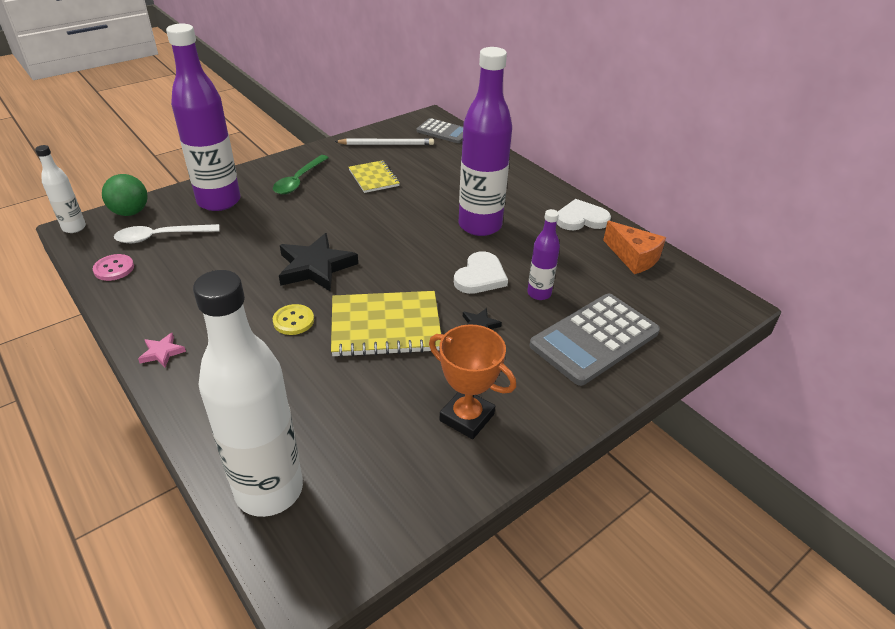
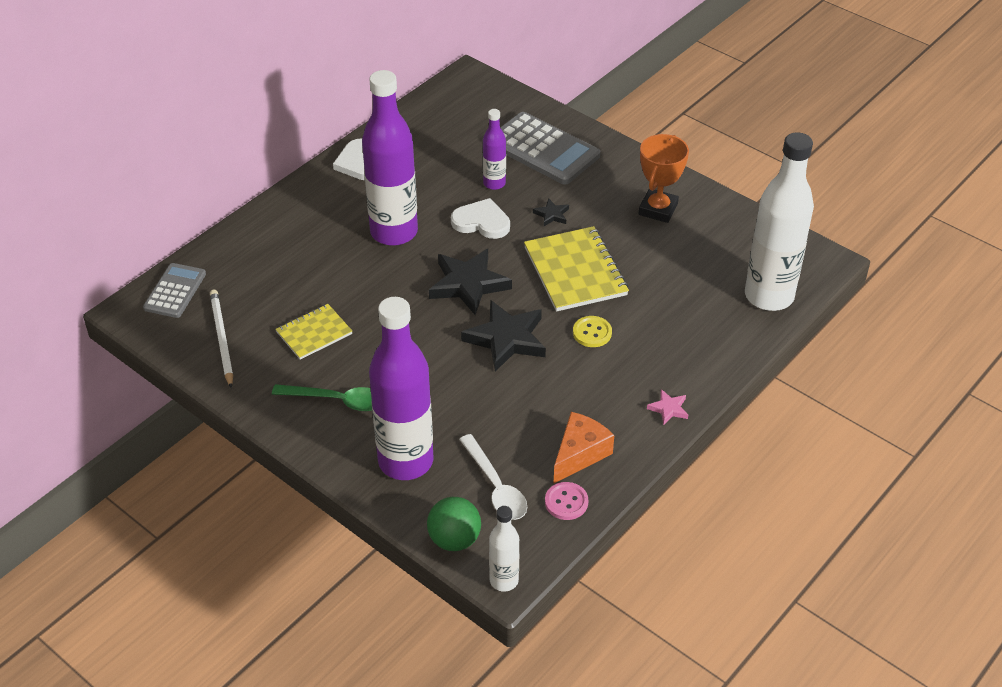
camera: 100 degrees left, 5 degrees up
orange cheese [603,221,666,274] -> orange cheese moved to [553,412,614,484]
none -> black star [429,249,512,315]

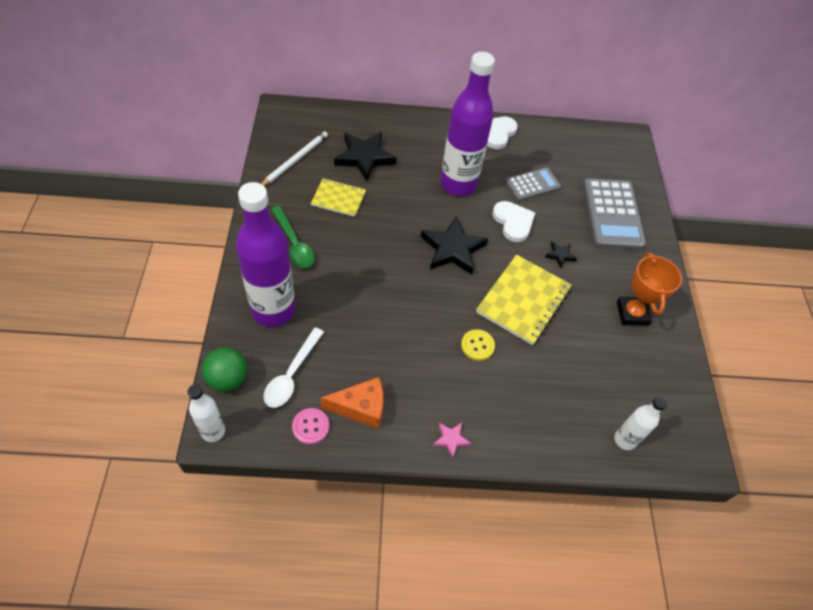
camera: 45 degrees right, 10 degrees up
grey calculator [143,263,206,318] -> grey calculator moved to [505,168,561,201]
black star [461,300,546,372] -> black star moved to [334,132,397,181]
purple bottle [483,109,506,190] -> none
orange trophy [639,134,689,223] -> orange trophy turned 75 degrees counterclockwise [617,253,682,326]
white bottle [745,132,814,311] -> white bottle [614,396,668,450], size x0.49

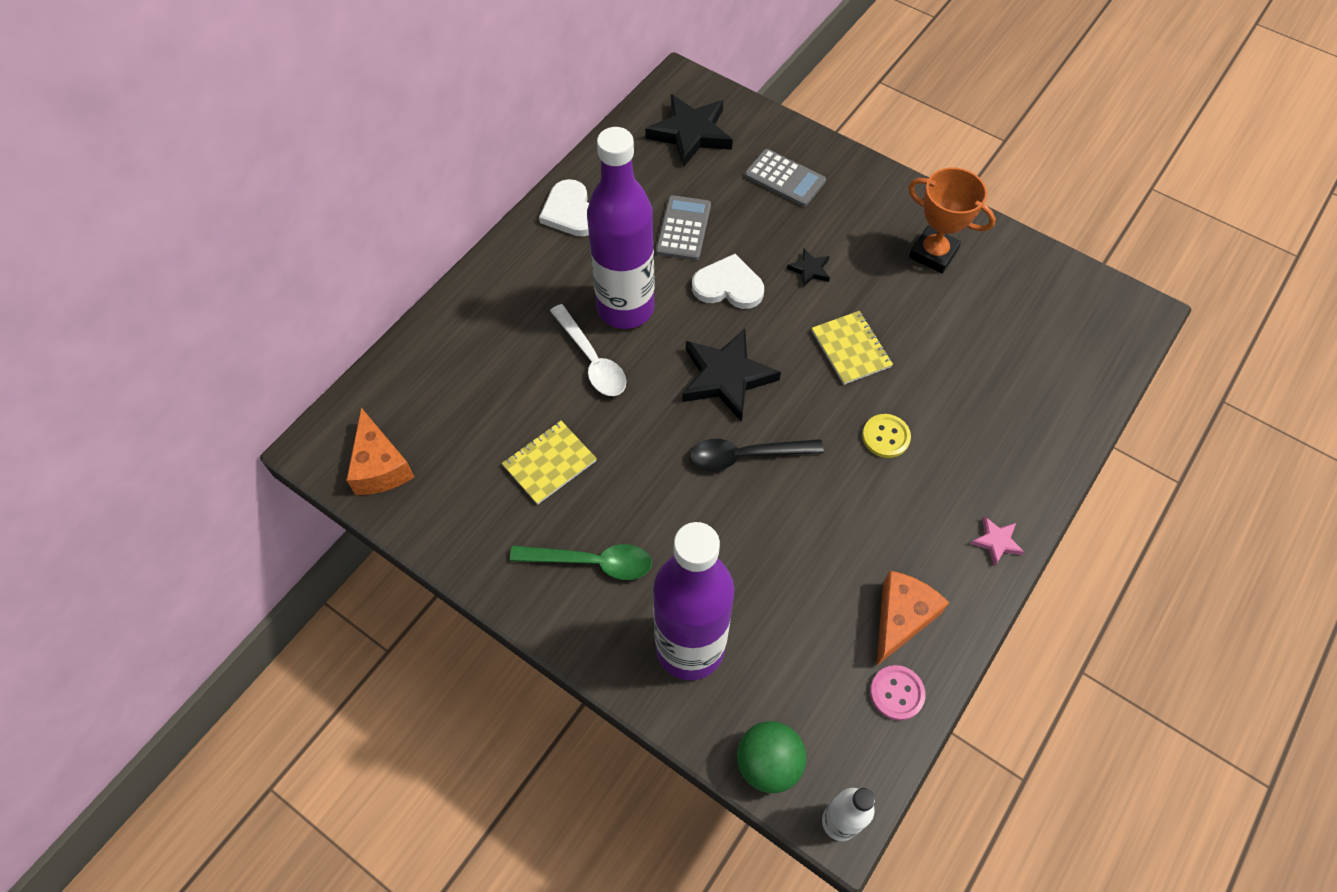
camera: 50 degrees left, 5 degrees up
white pencil [261,131,328,186] -> none
white spoon [263,327,324,408] -> white spoon moved to [550,304,626,396]
black star [334,132,397,181] -> black star moved to [645,94,733,168]
yellow notebook [476,255,572,345] -> yellow notebook [812,311,893,385], size x0.60
grey calculator [583,178,646,249] -> grey calculator [745,149,826,207], size x0.60
white bottle [614,396,668,450] -> none
none -> orange cheese [346,408,414,495]
none -> black spoon [689,439,824,471]

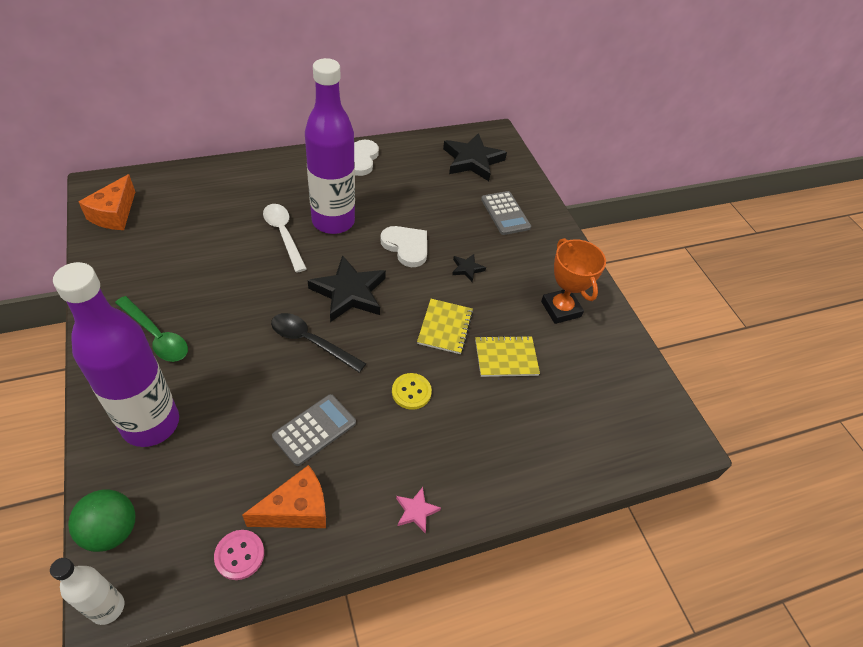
camera: 30 degrees right, 10 degrees down
yellow notebook [502,421,597,505] -> yellow notebook moved to [475,335,540,377]
white spoon [550,304,626,396] -> white spoon turned 150 degrees clockwise [263,204,307,273]
grey calculator [656,195,711,260] -> grey calculator moved to [272,394,356,466]

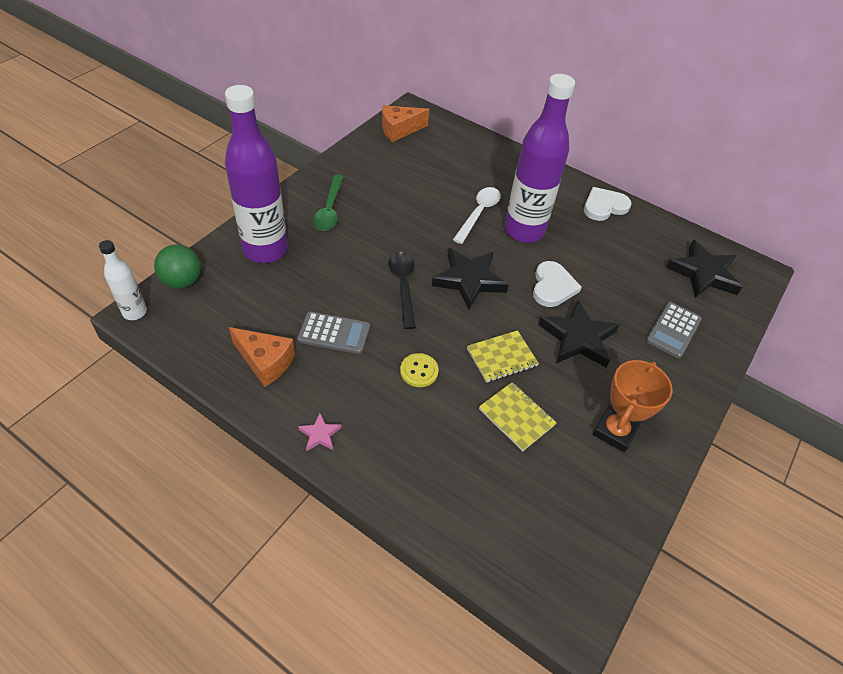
camera: 55 degrees right, 0 degrees up
pink button [214,530,264,580] -> none
black star [452,254,486,282] -> black star [539,300,620,368], size x2.15

